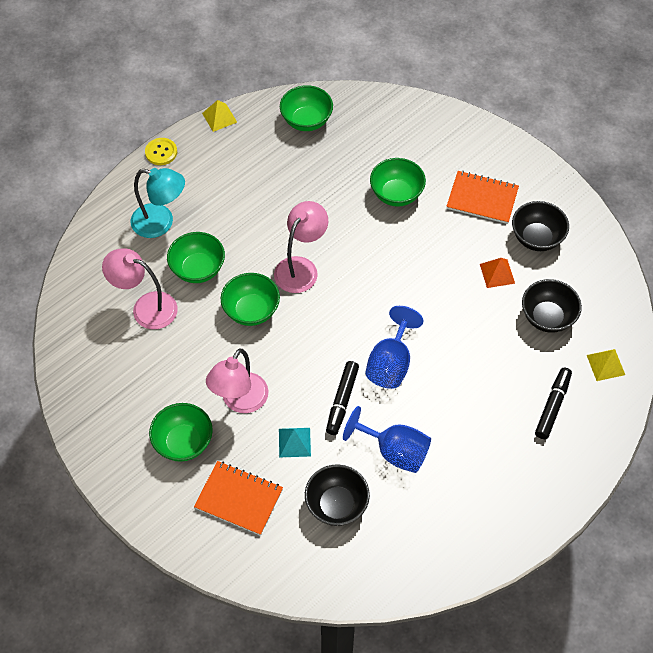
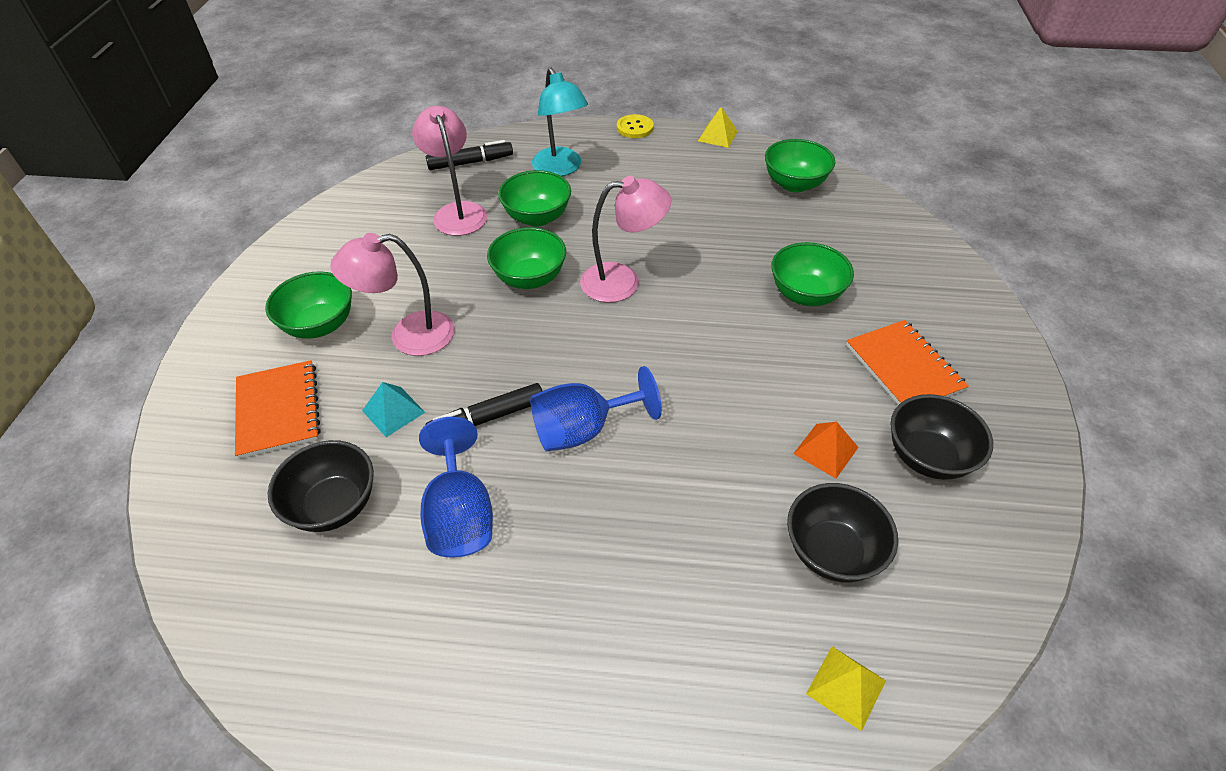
camera: 50 degrees right, 10 degrees down
black marker [535,368,572,439] -> black marker moved to [426,140,513,170]

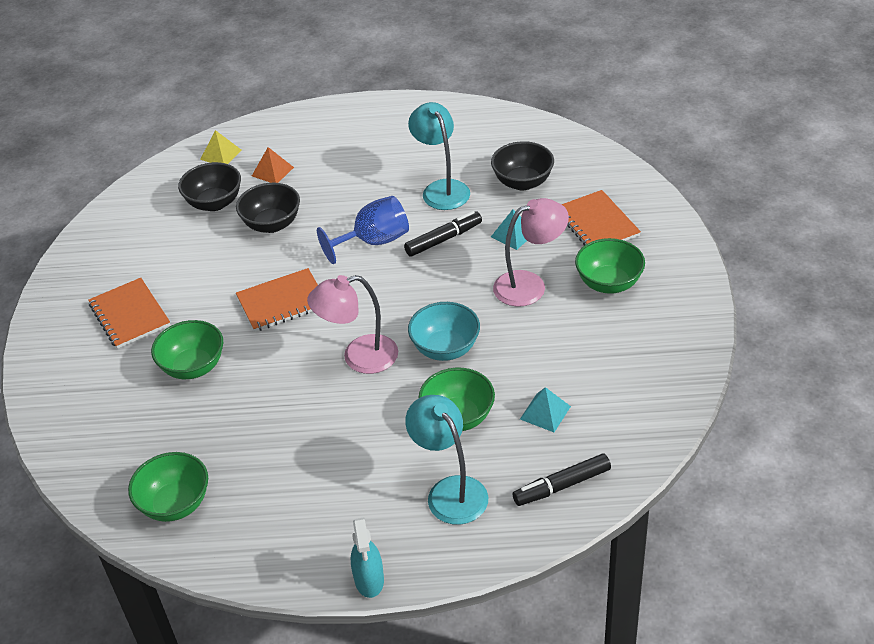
camera: 175 degrees right, 5 degrees down
pink lamp [412,106,488,236] -> turquoise pyramid [520,387,571,432]
blue goblet [419,417,493,557] -> turquoise lamp [408,102,470,210]
green bowl [487,227,566,289] -> turquoise bowl [408,302,480,361]
yellow button [617,114,653,138] -> turquoise spray bottle [351,517,384,598]
yellow pyramid [698,107,738,148] -> none
orange pyramid [793,422,859,478] -> orange pyramid moved to [252,147,294,183]
black bowl [890,394,993,480] -> black bowl moved to [236,183,300,233]
none -> orange notebook [236,268,318,332]

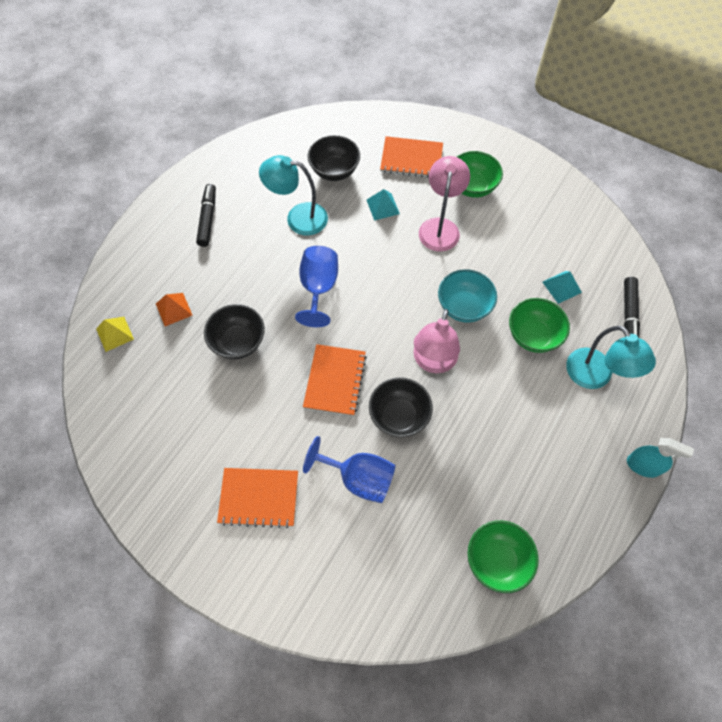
camera: 60 degrees left, 20 degrees up
green bowl [151,320,223,379] -> blue goblet [303,436,396,503]
black bowl [178,162,241,211] -> black bowl moved to [369,377,433,438]
black marker [404,211,482,257] -> black marker moved to [196,184,216,247]
turquoise lamp [405,395,488,525] -> turquoise lamp turned 120 degrees counterclockwise [566,326,656,389]

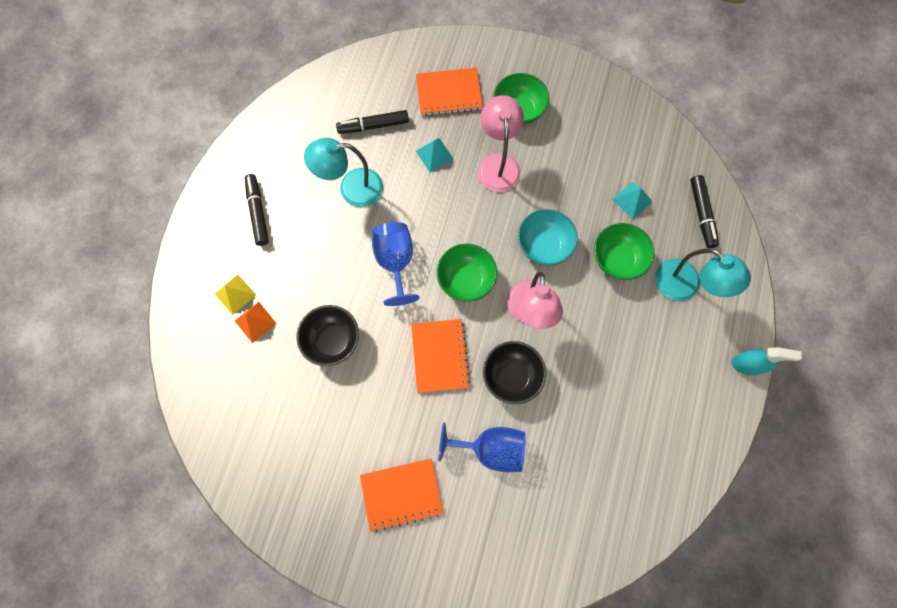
camera: 15 degrees left, 10 degrees up
yellow pyramid [96,317,134,352] -> yellow pyramid moved to [215,275,256,315]
black bowl [307,135,360,181] -> black marker [336,110,409,134]
green bowl [468,520,539,593] -> green bowl moved to [436,244,497,302]

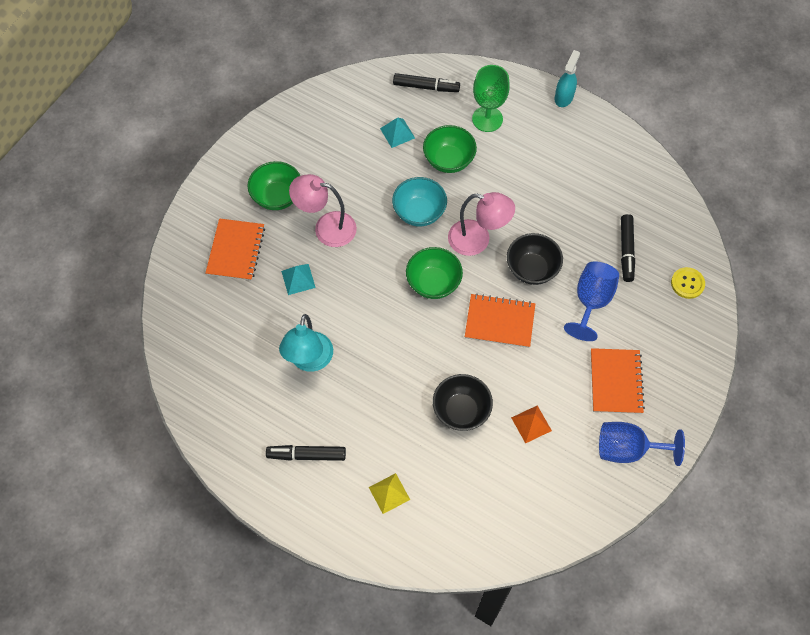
camera: 75 degrees left, 10 degrees down
orange pyramid [235,302,277,343] -> orange pyramid moved to [511,405,552,444]
black marker [336,110,409,134] -> black marker moved to [621,214,635,282]
blue goblet [372,222,420,306] -> blue goblet moved to [599,422,685,466]
turquoise lamp [655,248,751,301] -> green goblet [472,65,510,132]
none -> yellow button [671,267,705,299]

